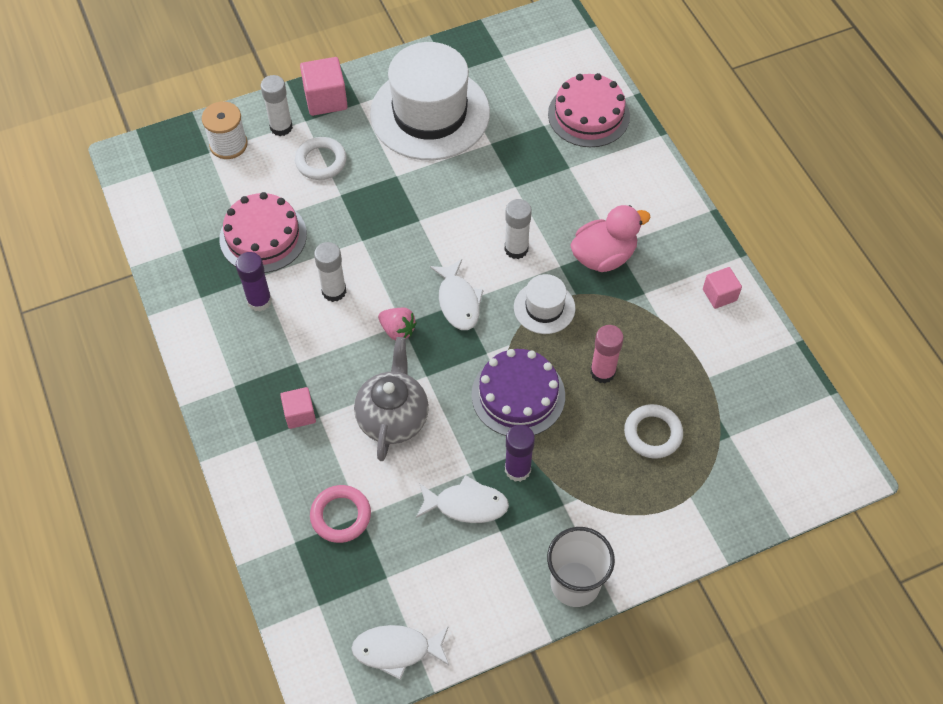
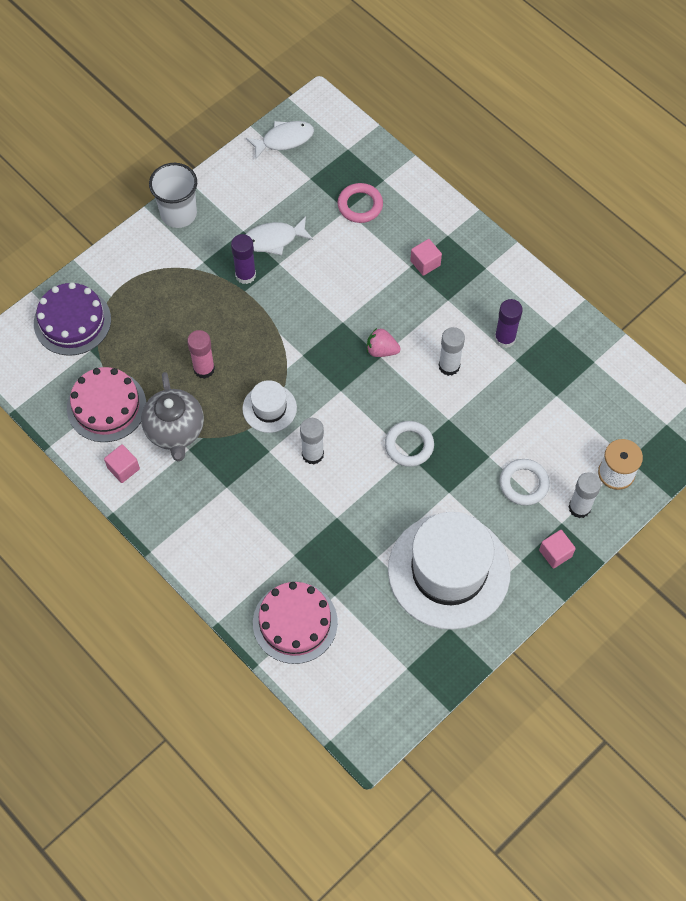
camera: 160 degrees right, 5 degrees up
pink cake [219,192,307,273] -> pink cake moved to [67,367,146,442]
pink cube [300,57,348,116] -> pink cube [539,530,576,569], size x0.63
grey teapot [354,337,429,461] -> grey teapot moved to [141,372,204,461]
white fish [430,259,484,330] -> none
purple cake [471,349,565,436] -> purple cake moved to [34,282,111,356]
pink duck [570,205,651,272] -> none
white ring [624,404,683,459] -> white ring moved to [385,421,434,467]

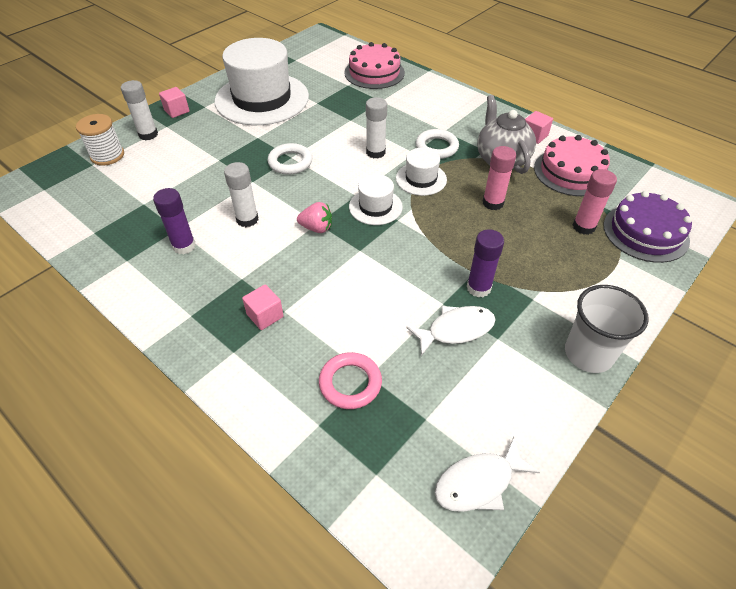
camera: 175 degrees right, 15 degrees down
white ring [500,459,550,506] -> white ring moved to [416,129,459,159]
none -> white hat [349,174,403,225]
none -> pink glue stick [573,169,617,235]

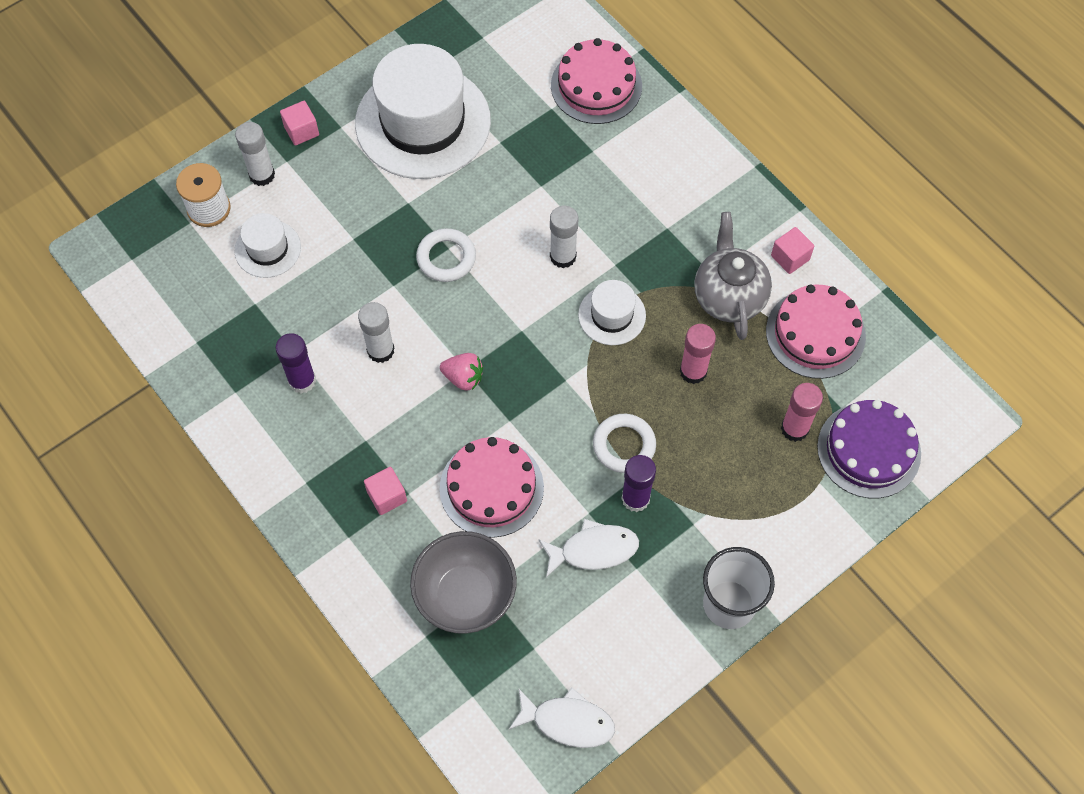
camera: 10 degrees right, 15 degrees up
pink ring [319,352,382,409] -> grey bowl [410,531,517,634]
white hat [349,174,403,225] -> white hat moved to [235,213,301,278]
white ring [416,129,459,159] -> white ring moved to [593,414,656,473]
white fish [435,437,540,512] -> white fish turned 150 degrees counterclockwise [509,687,615,748]
none -> pink cake [440,437,544,538]

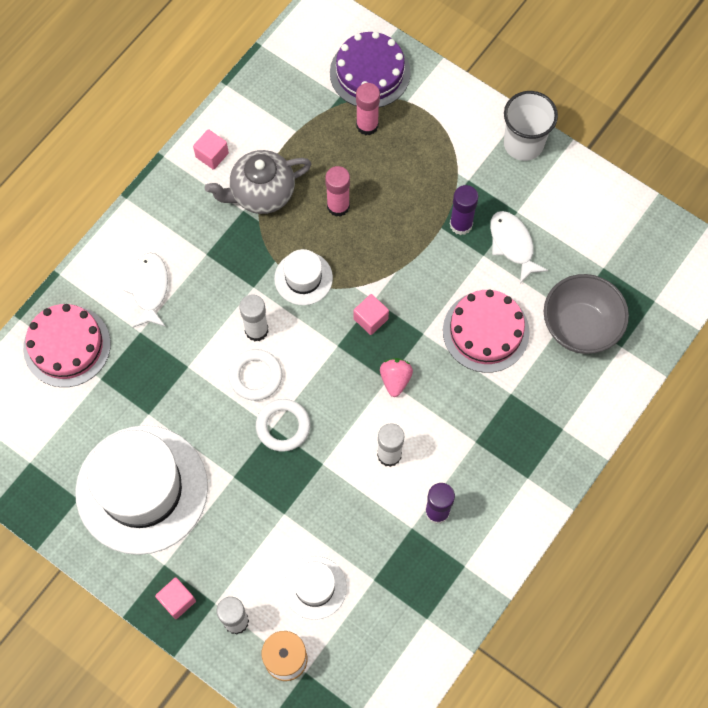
camera: 105 degrees left, 5 degrees up
pink cube [364,467,407,515] -> pink cube moved to [354,294,389,335]
white fish [509,687,615,748] -> white fish moved to [123,253,168,328]
white ring [593,414,656,473] -> white ring moved to [228,349,282,401]
pink cake [766,284,866,379] -> none

